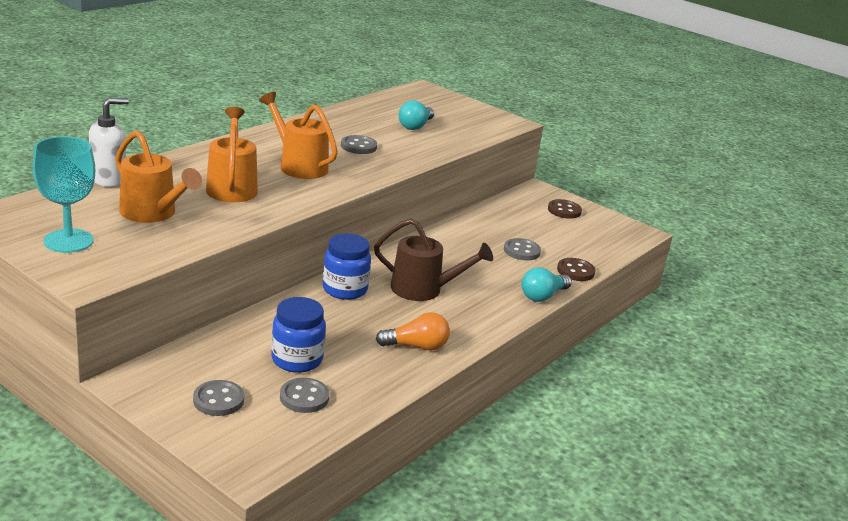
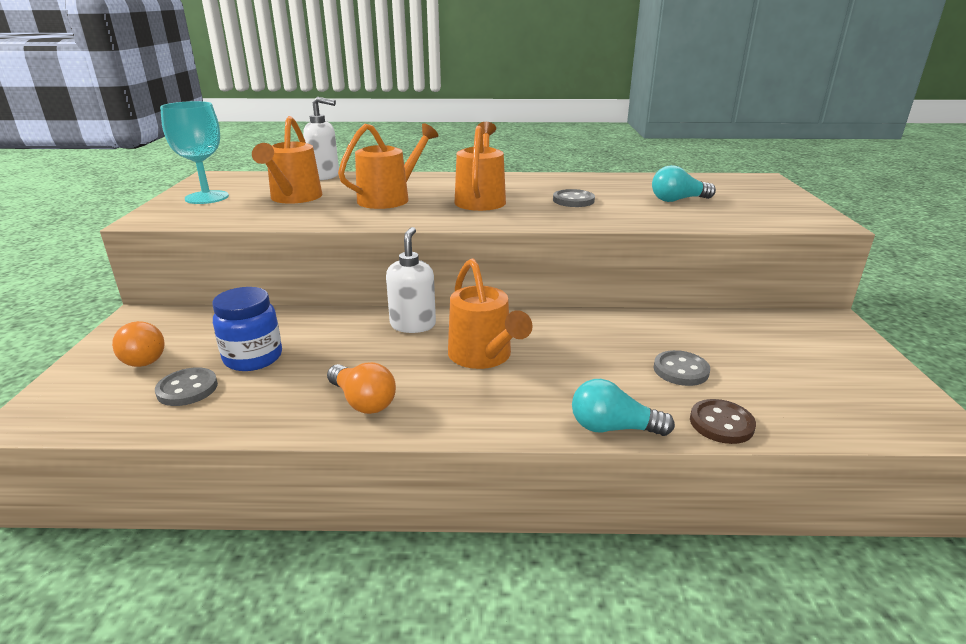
camera: 55 degrees right, 0 degrees up
grey button [193,380,244,416] -> orange light bulb [112,321,165,367]
blue jar [323,233,371,300] -> white soap dispenser [386,227,436,333]
brown watering can [374,218,493,301] -> orange watering can [448,258,533,369]
brown button [548,199,582,219] -> none

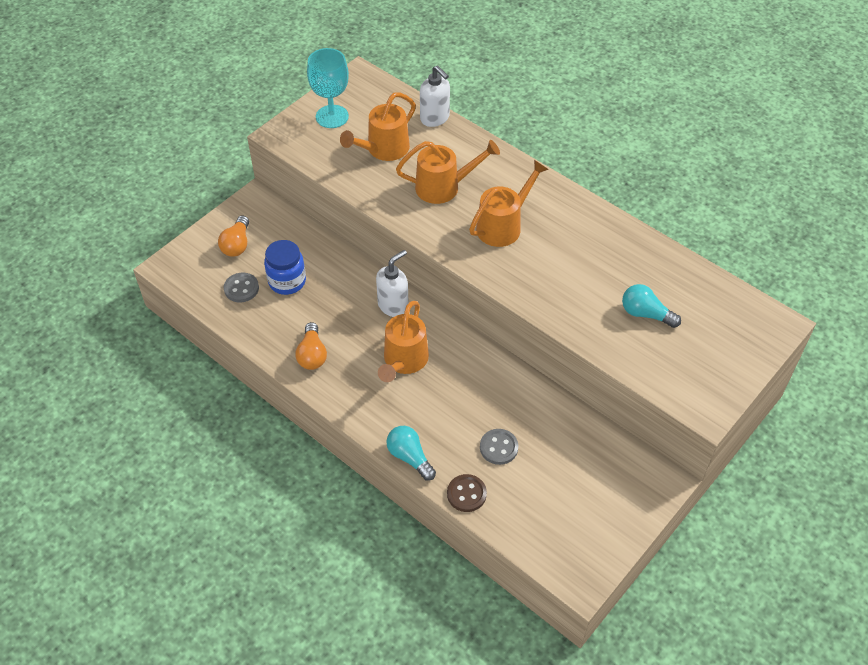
camera: 40 degrees right, 25 degrees up
grey button [553,189,595,207] -> none

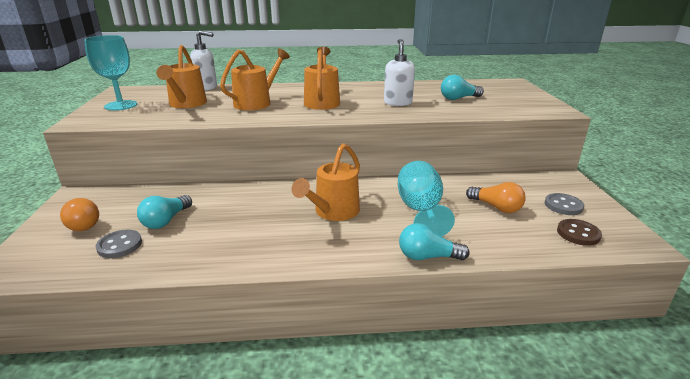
camera: 45 degrees left, 25 degrees down
blue jar [264,240,306,295] -> turquoise light bulb [137,195,192,229]
orange light bulb [295,322,327,370] -> orange light bulb moved to [466,182,526,213]
white soap dispenser [376,250,409,317] -> white soap dispenser moved to [384,39,415,106]
orange watering can [378,301,429,382] -> orange watering can turned 60 degrees clockwise [292,144,360,221]
brown button [447,474,487,512] -> brown button moved to [557,219,602,246]
grey button [480,429,518,465] -> grey button moved to [545,193,584,215]
none -> turquoise goblet [398,161,455,236]

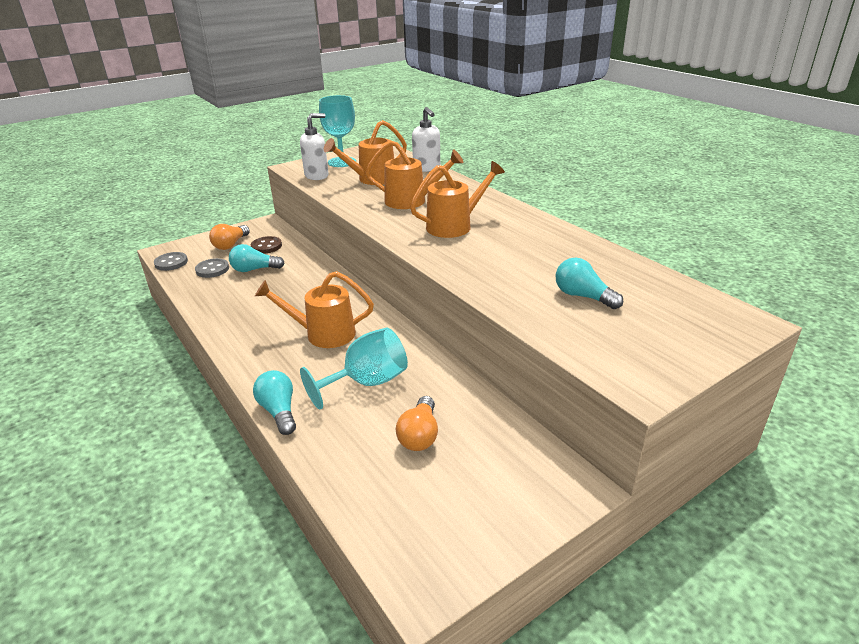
camera: 60 degrees right, 5 degrees up
white soap dispenser [384,39,415,106] -> white soap dispenser moved to [300,113,329,180]
grey button [545,193,584,215] -> grey button moved to [154,252,188,271]
brown button [557,219,602,246] -> brown button moved to [251,236,282,254]

